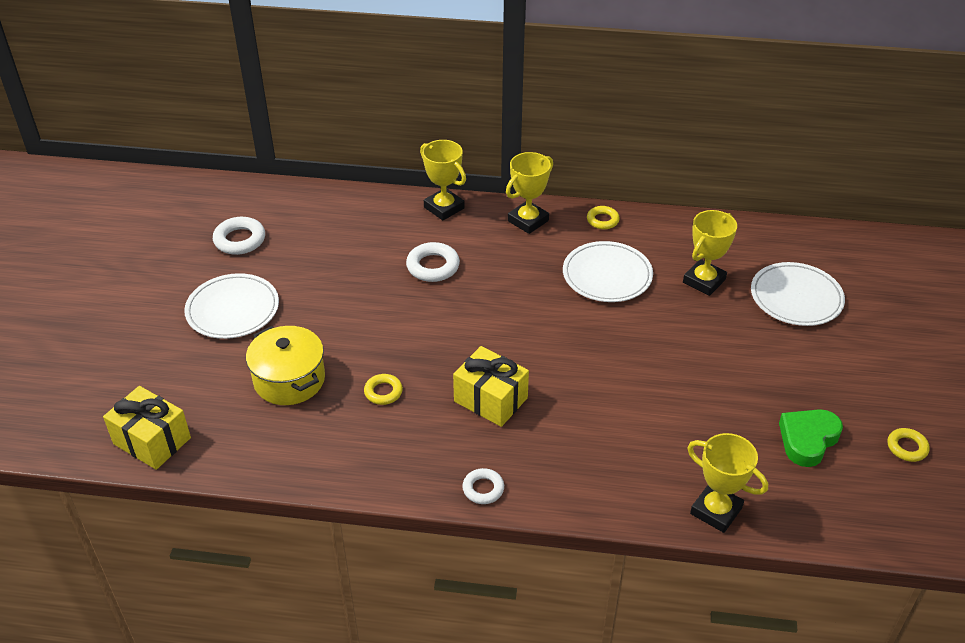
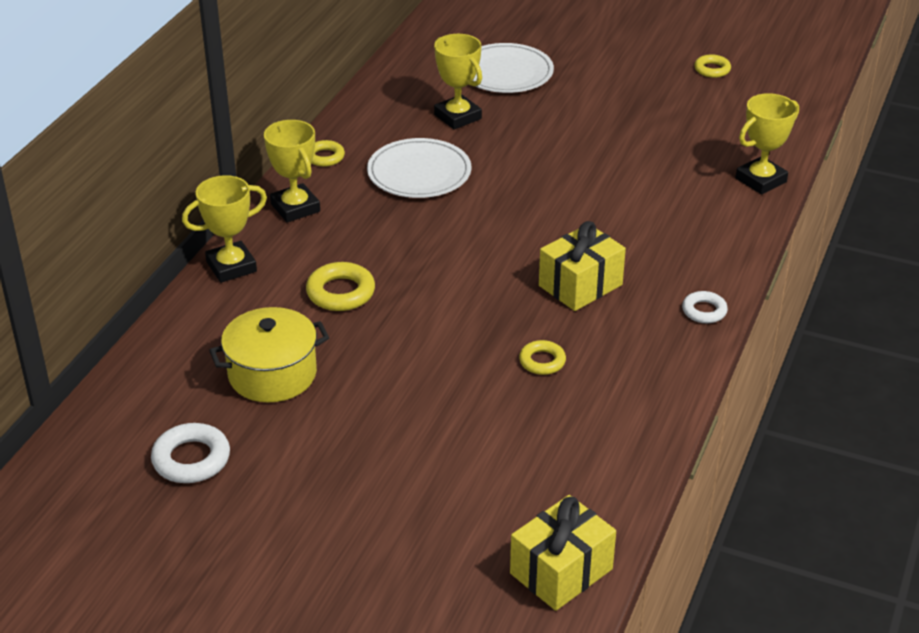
camera: 75 degrees left, 5 degrees down
white plate [184,273,279,339] -> none
yellow pot [246,326,325,405] -> yellow pot moved to [209,307,329,402]
white ring [406,242,460,282] -> yellow ring [306,262,375,311]
green heart [779,409,843,467] -> none

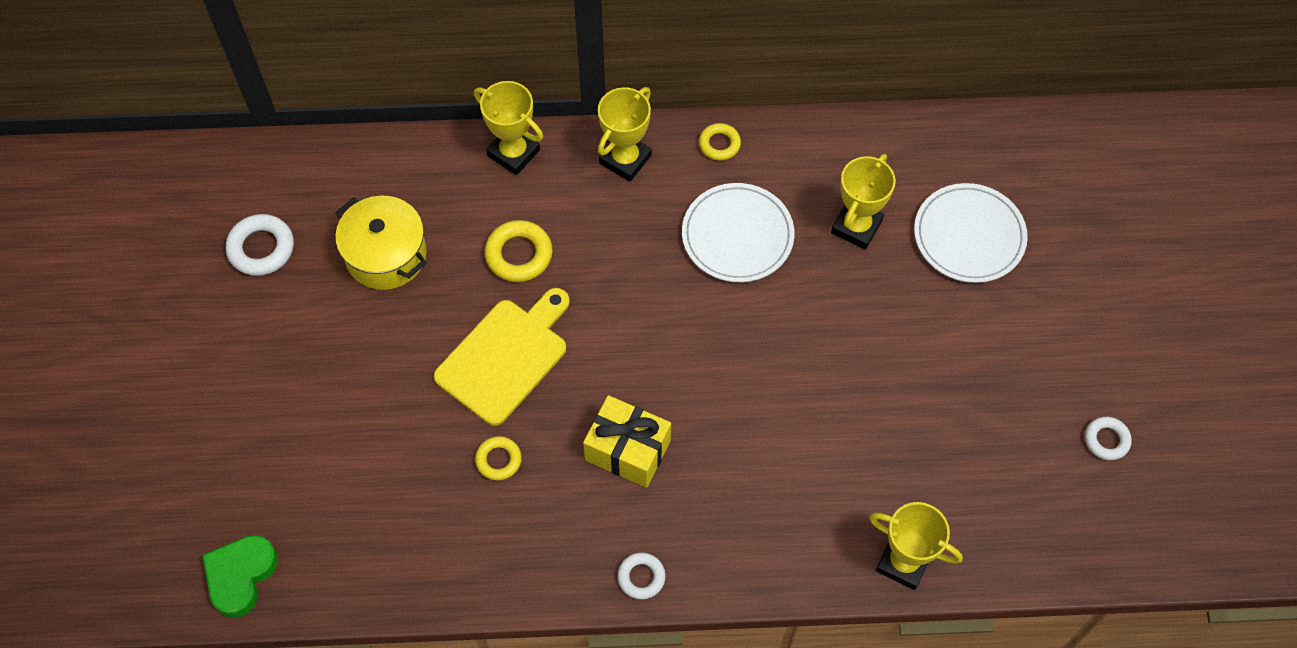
camera: 65 degrees right, 25 degrees up
yellow gift [510,495,616,611] -> green heart [202,535,278,618]
yellow ring [694,54,731,78] -> white ring [1085,417,1132,460]
none -> yellow cutting board [434,288,570,426]

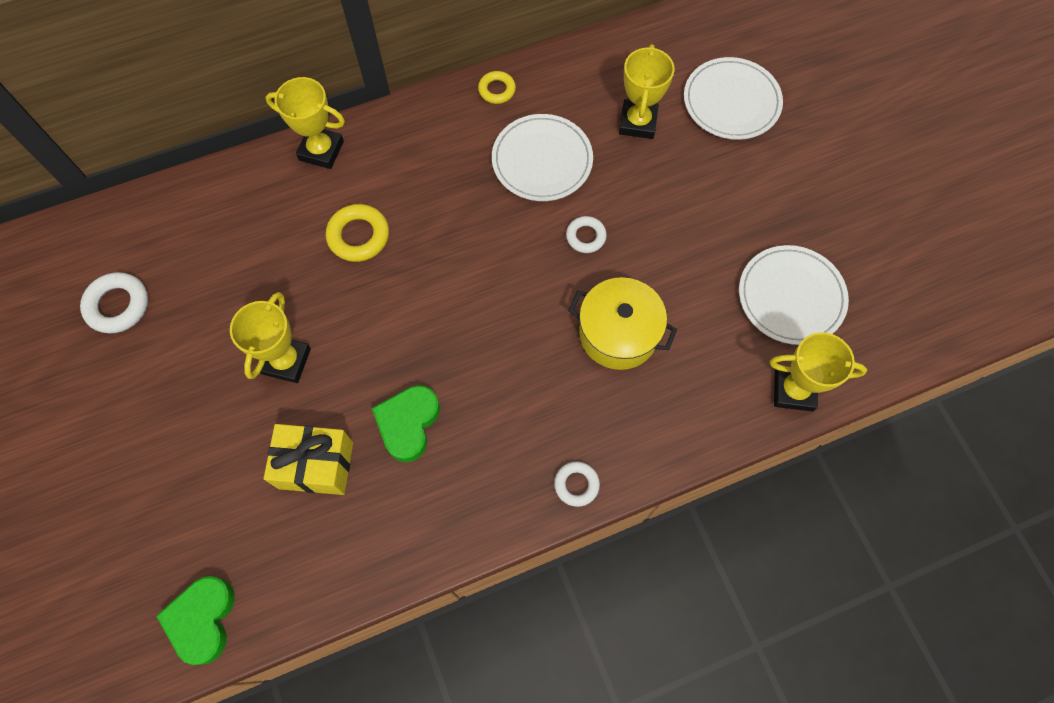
camera: 20 degrees left, 5 degrees up
yellow pot [335,195,427,290] -> yellow pot moved to [568,277,677,370]
yellow cutting board [434,288,570,426] -> none
yellow ring [475,436,522,480] -> green heart [372,385,440,462]
yellow gift [583,395,671,488] -> yellow gift moved to [264,424,353,495]
yellow trophy [598,87,652,182] -> yellow trophy moved to [230,292,311,383]
white ring [1085,417,1132,460] -> white ring moved to [566,216,607,253]
none -> white plate [739,245,849,345]

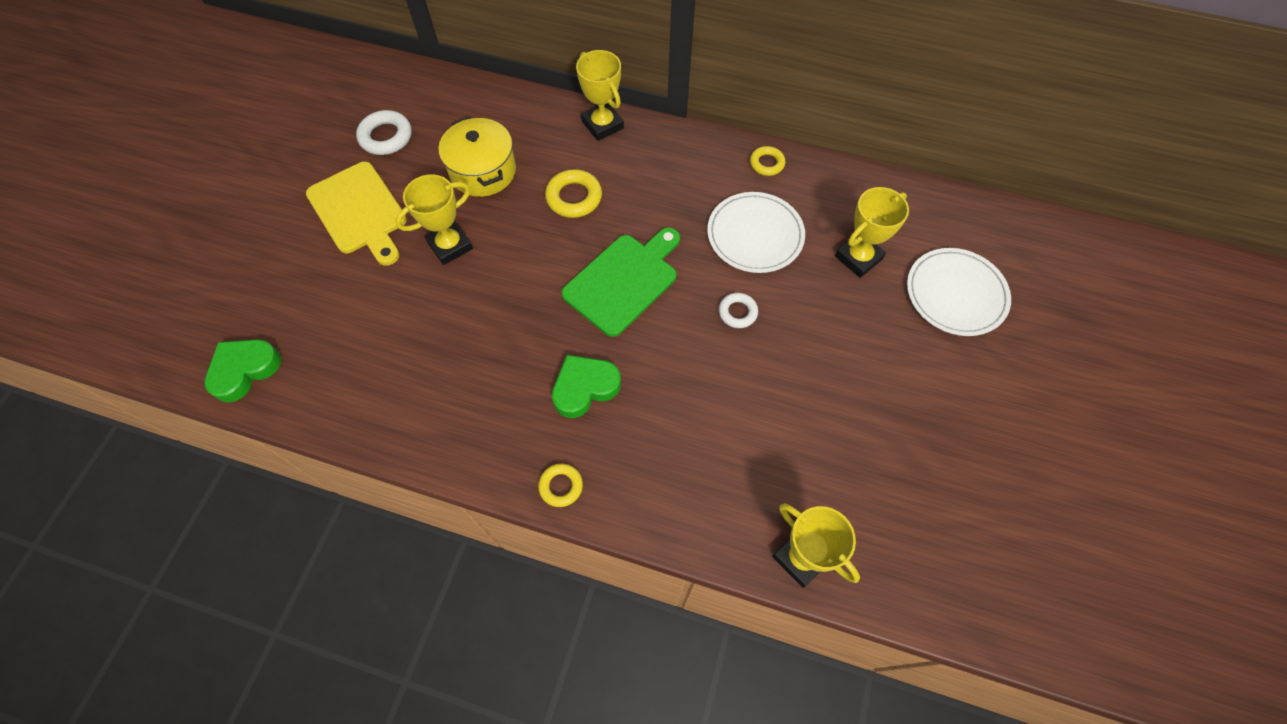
camera: 40 degrees right, 5 degrees down
yellow gift [264,424,353,495] -> none
green heart [372,385,440,462] -> green heart moved to [552,355,621,418]
white ring [554,462,600,507] -> yellow ring [538,464,583,507]
yellow pot [568,277,677,370] -> yellow pot moved to [439,116,516,197]
white plate [739,245,849,345] -> none
none -> yellow cutting board [306,162,407,266]
none -> green cutting board [561,227,680,337]

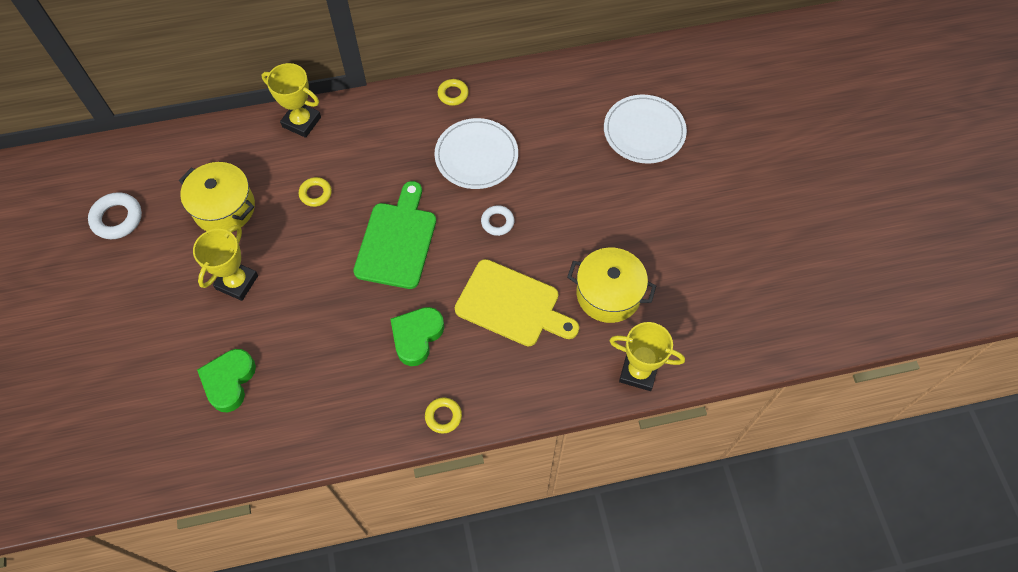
camera: 30 degrees left, 0 degrees up
green heart [204,339,281,403] -> green heart moved to [197,349,256,412]
yellow cutting board [306,162,407,266] -> yellow cutting board moved to [455,259,579,346]
yellow ring [545,169,602,218] -> yellow ring [299,177,332,207], size x0.64
yellow trophy [835,187,909,278] -> none
none -> yellow pot [567,247,656,323]

